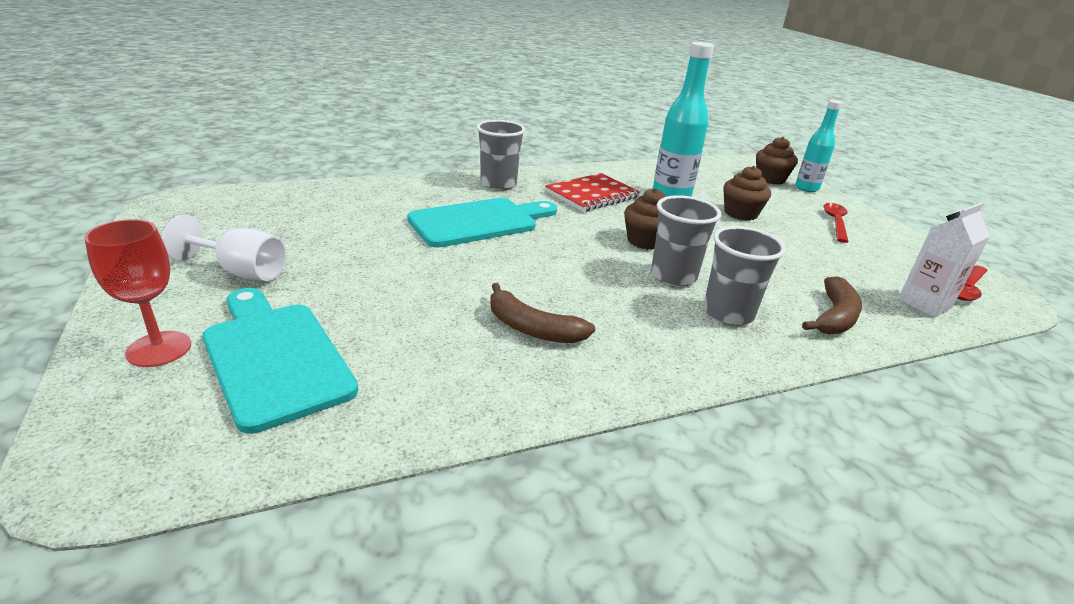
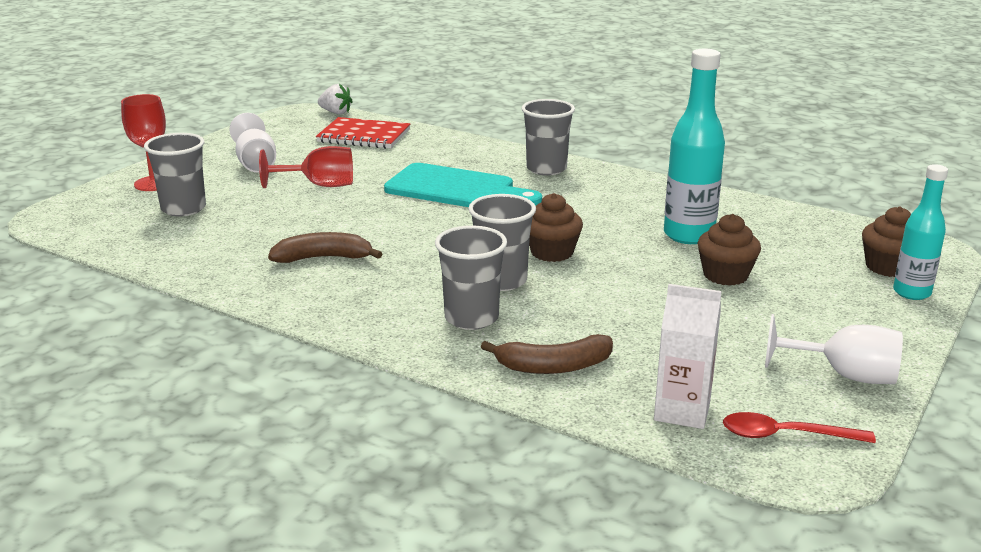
camera: 55 degrees right, 5 degrees down
turquoise cutting board [203,288,358,434] -> grey cup [144,133,206,216]
brown banana [490,283,595,343] -> brown banana turned 90 degrees clockwise [268,232,382,263]
red notebook [545,173,640,212] -> red notebook moved to [316,117,410,149]
red spoon [824,203,849,243] -> none
none -> red goblet [259,146,353,188]
none -> white strawberry [318,84,353,114]
none -> white goblet [765,314,903,384]

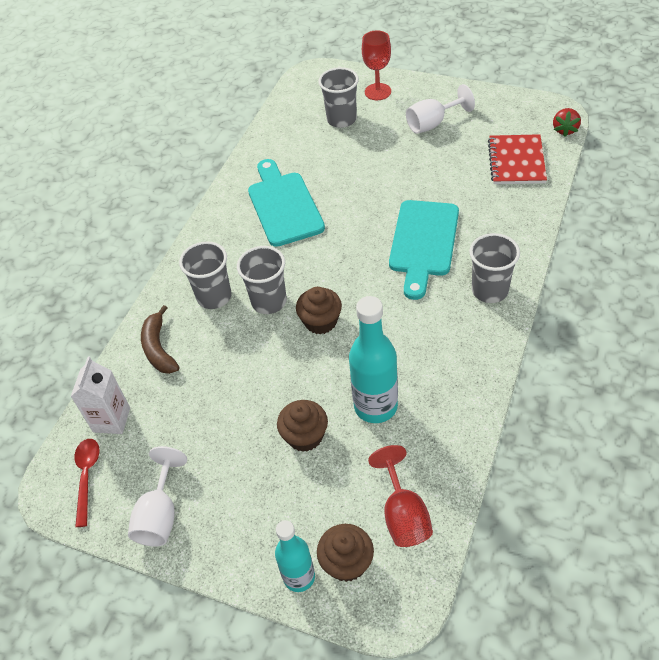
camera: 85 degrees right, 25 degrees up
red goblet [259,146,353,188] -> red goblet moved to [368,445,433,547]
brown banana [268,232,382,263] -> turquoise cutting board [248,159,325,247]
white strawberry [318,84,353,114] -> red strawberry [553,108,581,137]

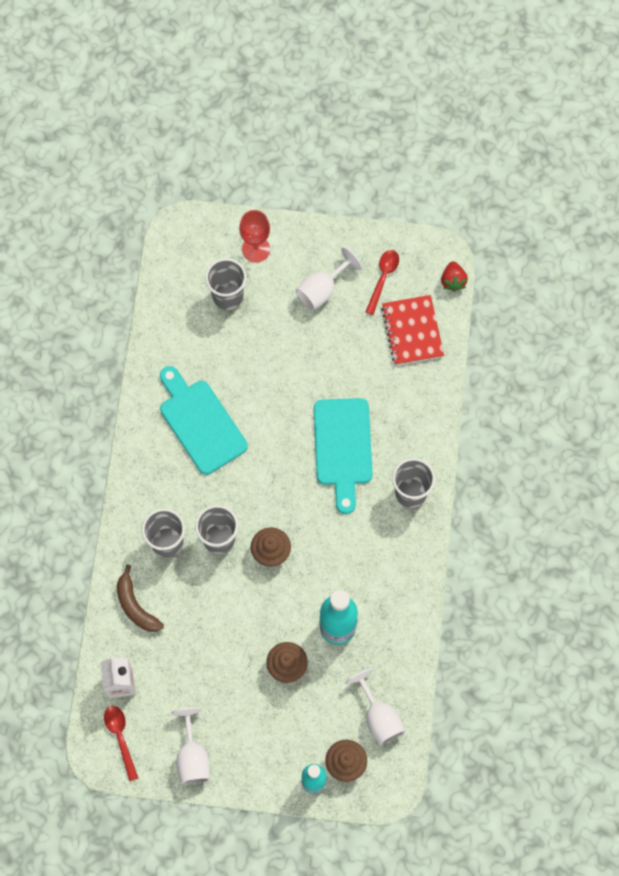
camera: 20 degrees left, 20 degrees up
red goblet [368,445,433,547] -> white goblet [346,668,405,745]
none -> red spoon [366,250,399,315]

